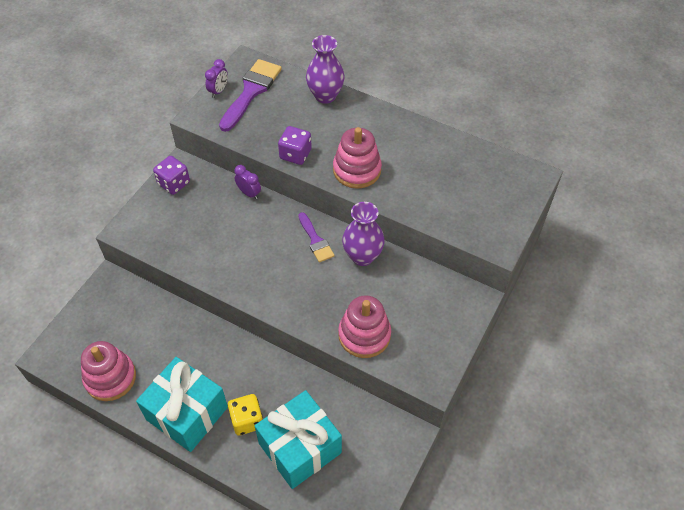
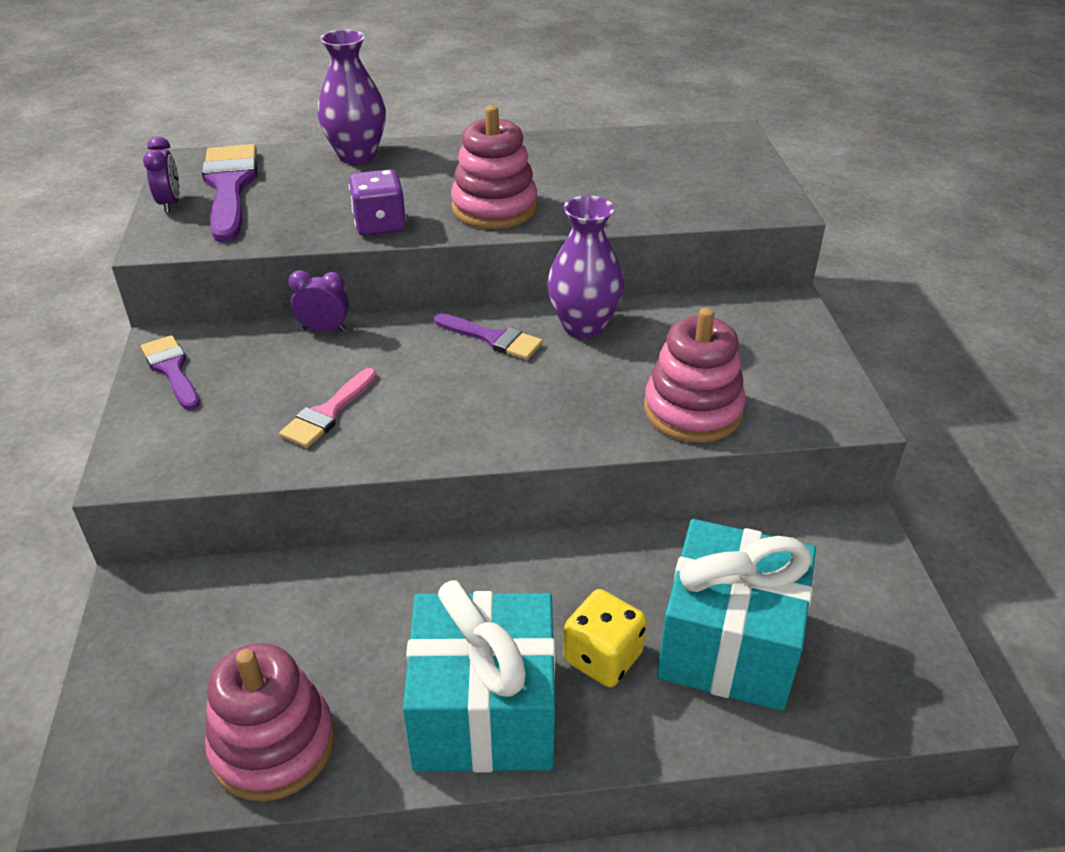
camera: 35 degrees left, 15 degrees down
purple dice [153,156,190,195] -> purple brush [141,335,199,410]
none -> pink brush [279,368,377,448]

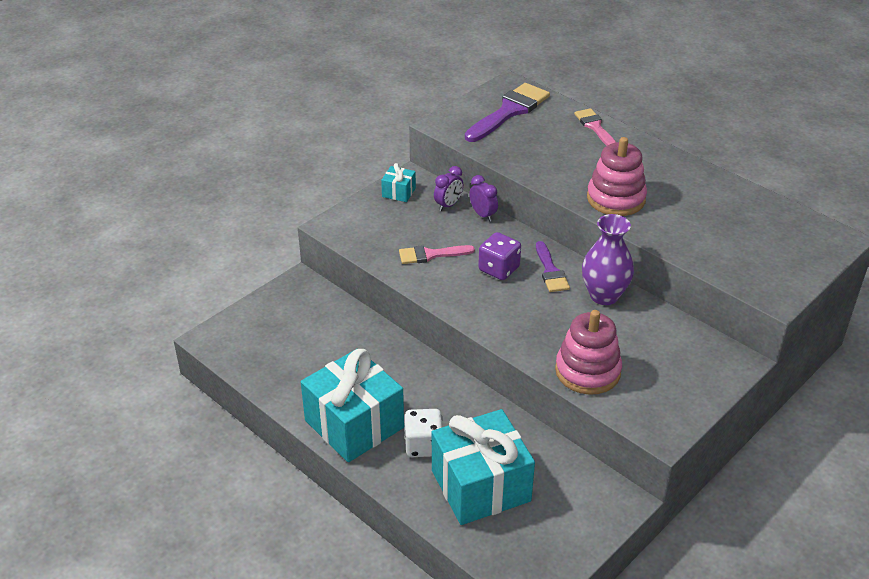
camera: 50 degrees right, 0 degrees up
purple brush [141,335,199,410] -> turquoise gift [381,163,416,202]
purple clock [143,136,180,213] -> purple clock moved to [434,166,463,211]
pink stacking toy [205,643,335,801] -> none
purple vase [317,30,386,164] -> pink brush [574,108,616,146]
purple dice [349,169,406,236] -> purple dice moved to [478,232,521,280]
yellow dice [563,589,647,687] -> white dice [405,409,442,457]

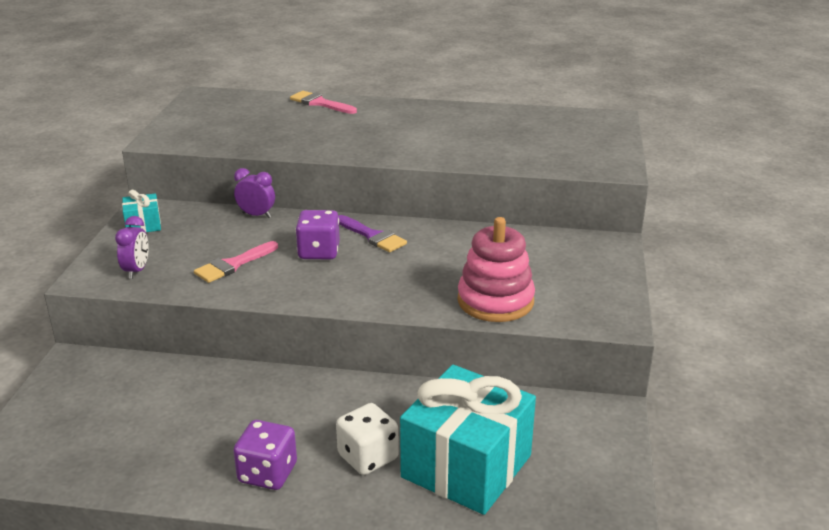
camera: 35 degrees left, 10 degrees down
turquoise gift [301,349,404,462] -> purple dice [233,420,297,490]
purple clock [434,166,463,211] -> purple clock moved to [115,216,149,279]
purple brush [465,83,550,142] -> none
purple vase [582,214,634,305] -> none
pink stacking toy [587,137,647,216] -> none

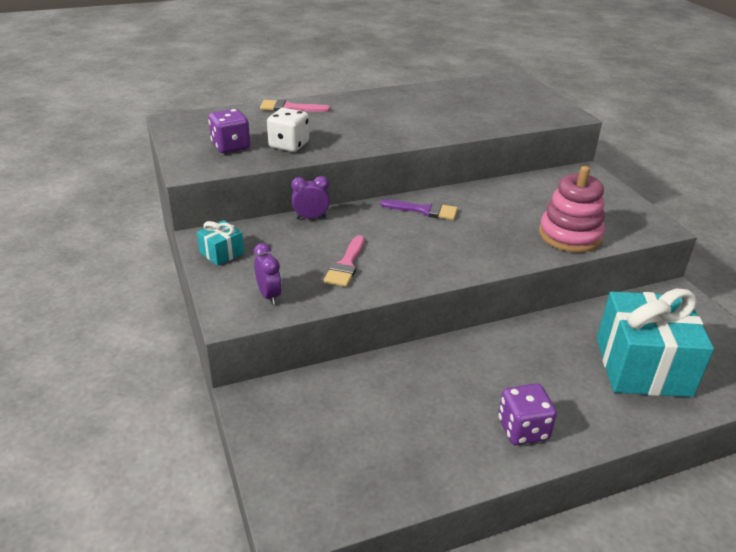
camera: 30 degrees left, 5 degrees up
purple dice [295,210,340,260] -> purple dice moved to [208,109,250,153]
white dice [336,403,399,475] -> white dice moved to [267,108,309,152]

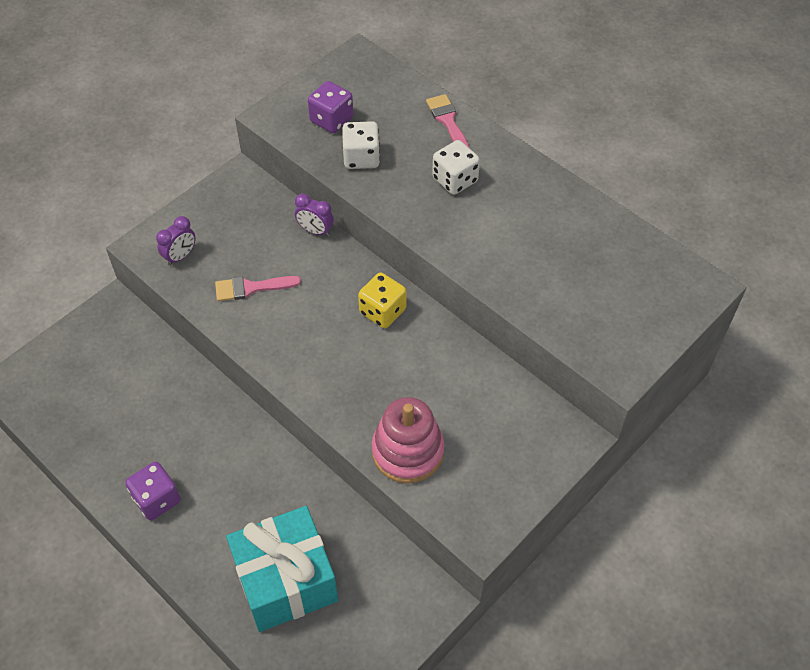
camera: 65 degrees right, 20 degrees up
turquoise gift [197,220,244,266] -> none
purple clock [291,176,330,219] -> purple clock turned 150 degrees clockwise [295,193,334,237]
purple brush [380,199,458,220] -> yellow dice [358,273,406,328]
none -> white dice [432,140,480,195]

